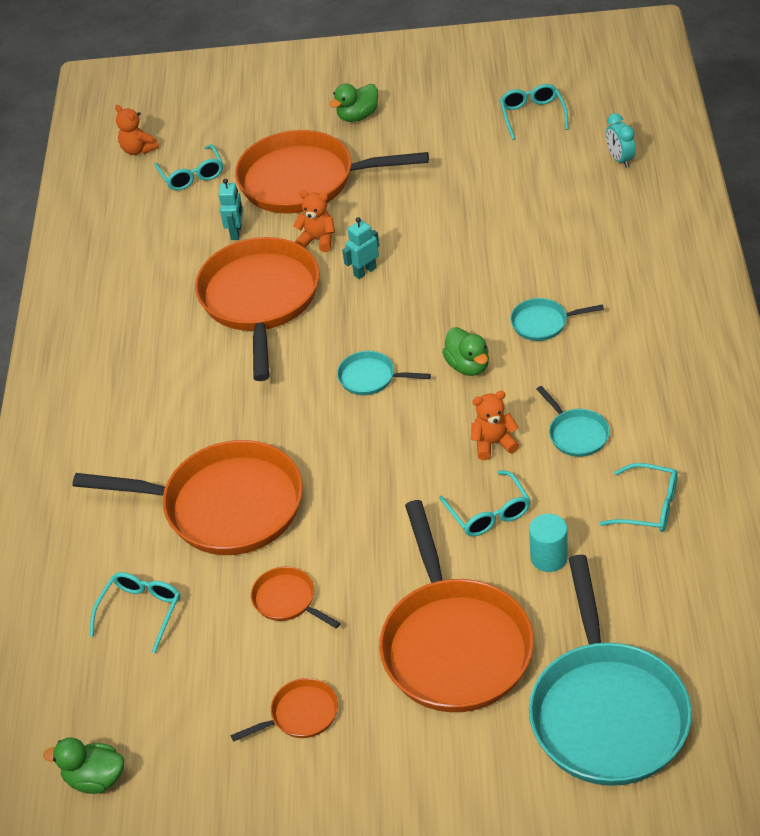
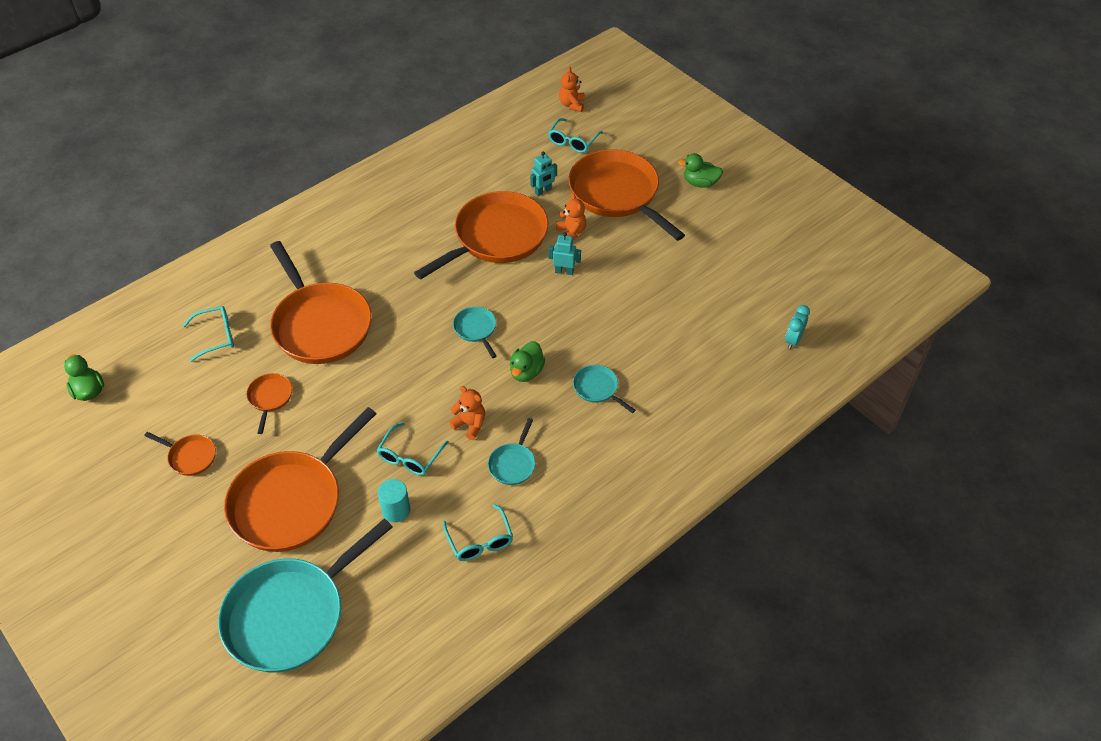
camera: 45 degrees right, 5 degrees up
turquoise glasses [500,84,568,140] -> none

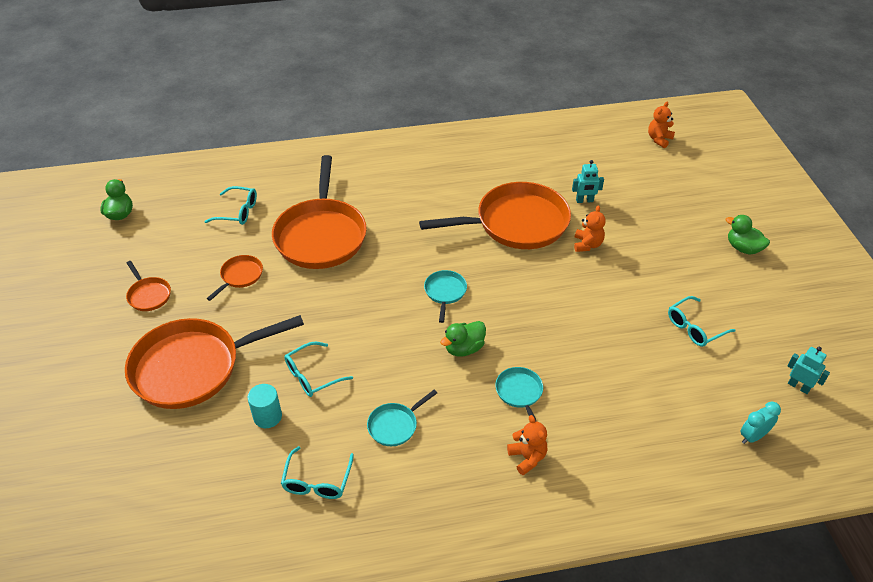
camera: 30 degrees right, 5 degrees down
turquoise pan [218,518,393,672] -> none
orange teddy bear [449,386,485,440] -> orange teddy bear moved to [507,415,547,475]
turquoise glasses [548,118,603,153] -> turquoise glasses moved to [668,296,735,347]
turquoise robot [549,232,581,275] -> turquoise robot moved to [787,347,830,394]
orange pan [568,149,685,241] -> none

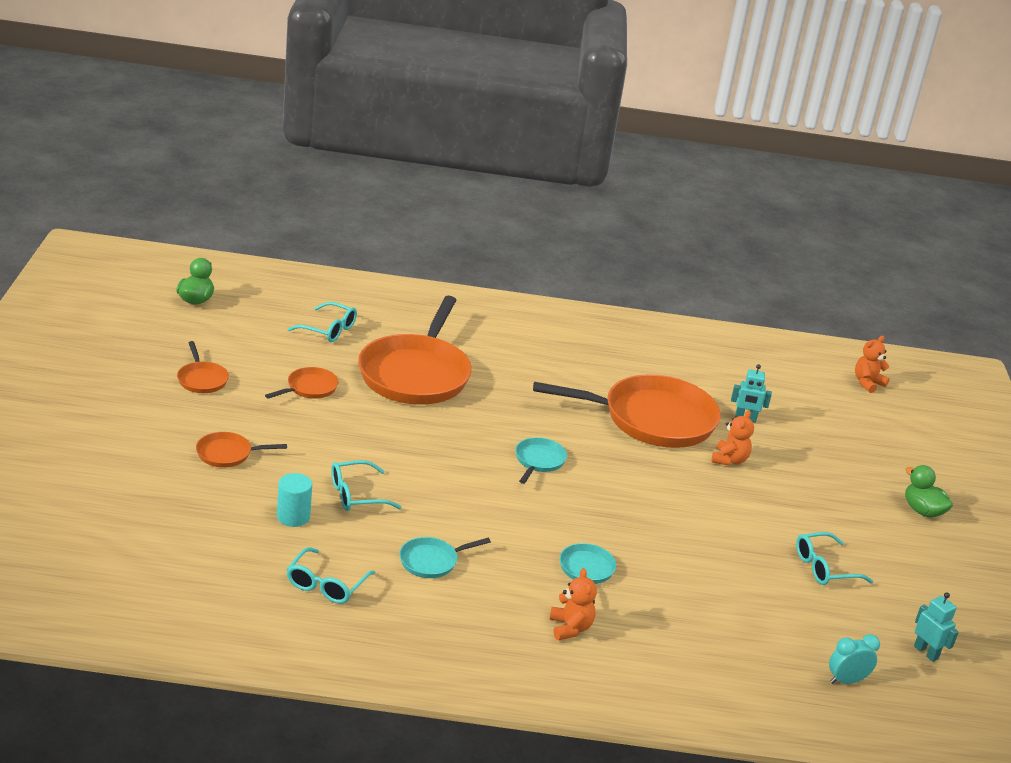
camera: 10 degrees right, 15 degrees down
orange pan [125,315,304,409] -> orange pan [196,432,287,468], size x0.43
green duck [440,321,486,357] -> none

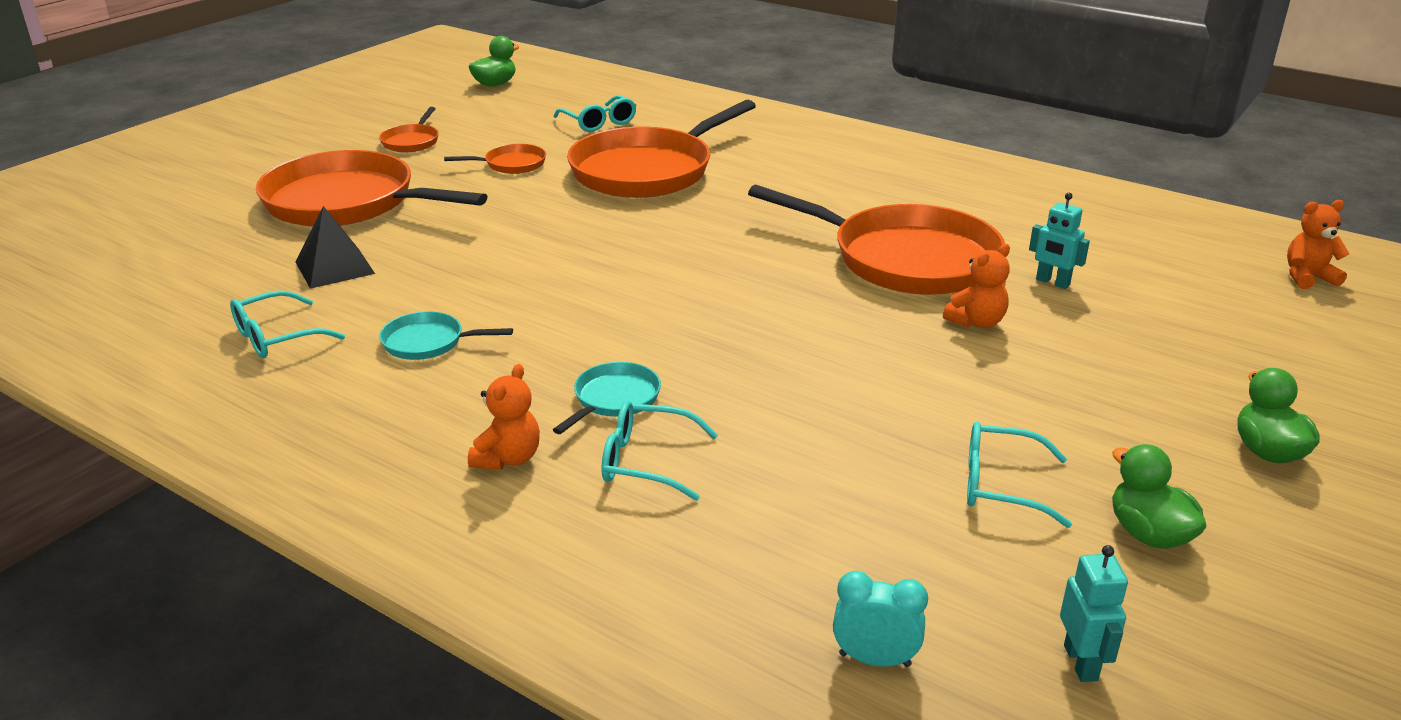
camera: 35 degrees right, 0 degrees up
orange pan [196,432,287,468] -> orange pan [256,150,488,227], size x2.30
turquoise cylinder [277,473,312,527] -> black pyramid [296,206,375,289]
turquoise glasses [331,460,402,511] -> turquoise glasses moved to [602,400,718,501]
turquoise pan [515,437,567,484] -> none
none -> green duck [1112,444,1207,549]

